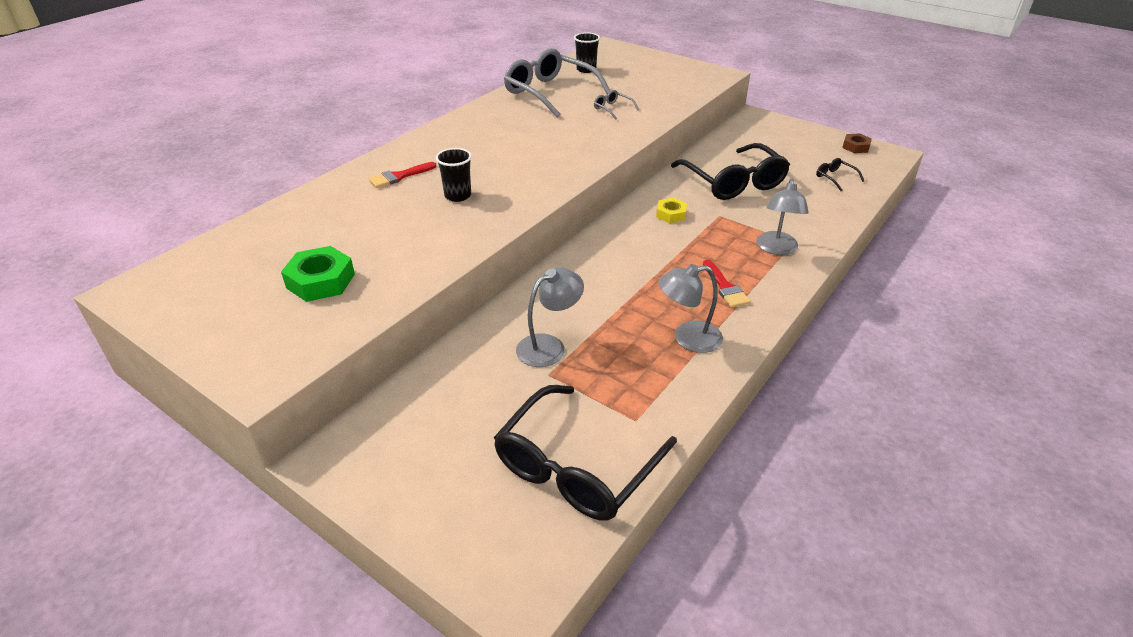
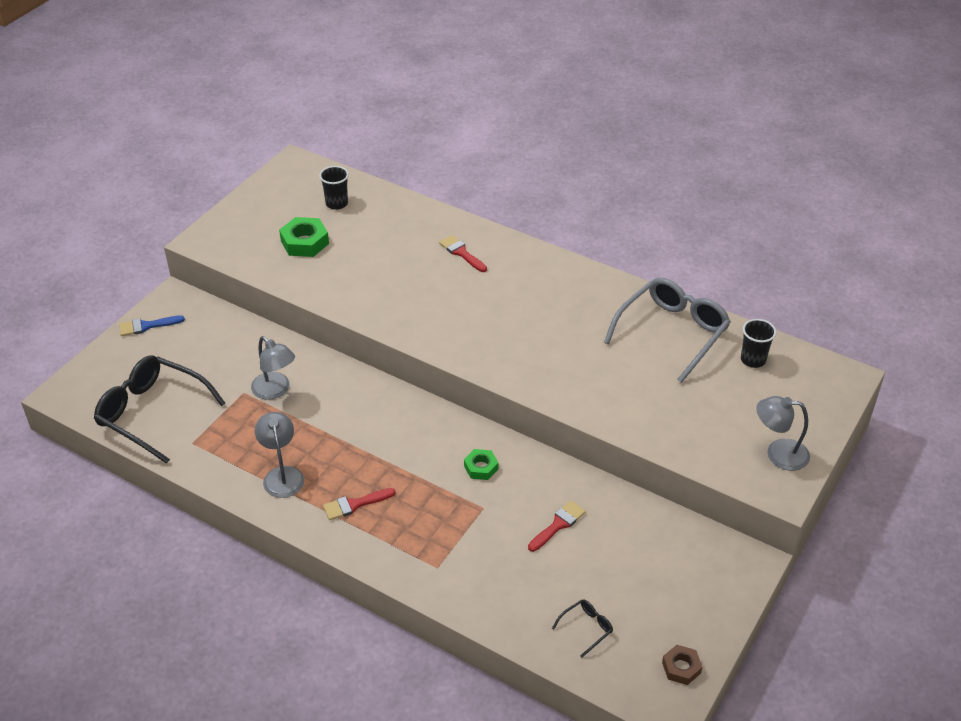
camera: 85 degrees right, 5 degrees up
black cup [436,148,472,202] -> black cup moved to [319,166,349,210]
grey glasses [594,90,639,120] -> none
yellow nut [656,198,687,223] -> green nut [464,449,498,480]
black glasses [671,143,790,200] -> red brush [528,501,586,552]
grey lamp [757,179,809,255] -> grey lamp moved to [756,396,810,471]
none -> blue brush [119,315,185,336]

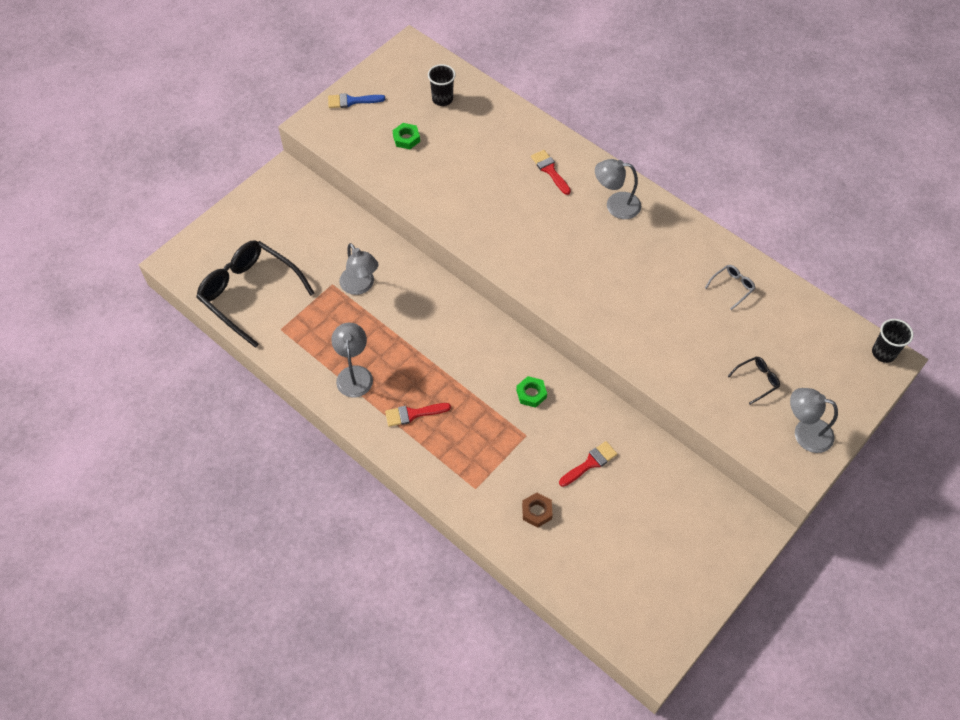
camera: 10 degrees right, 15 degrees up
blue brush [119,315,185,336] -> blue brush moved to [328,93,385,108]
green nut [279,217,329,257] -> green nut [392,123,420,149], size x0.62
black glasses [552,599,613,658] -> black glasses moved to [728,356,780,404]
grey glasses [604,278,731,383] -> grey glasses [705,265,755,310], size x0.41
brown nut [662,645,702,685] -> brown nut moved to [522,493,553,527]
black cup [741,319,776,368] -> black cup moved to [872,319,913,363]
none -> grey lamp [595,159,641,219]

